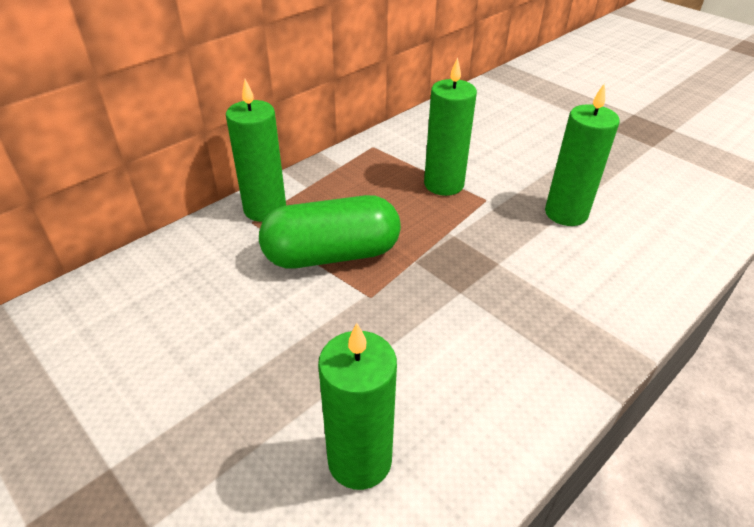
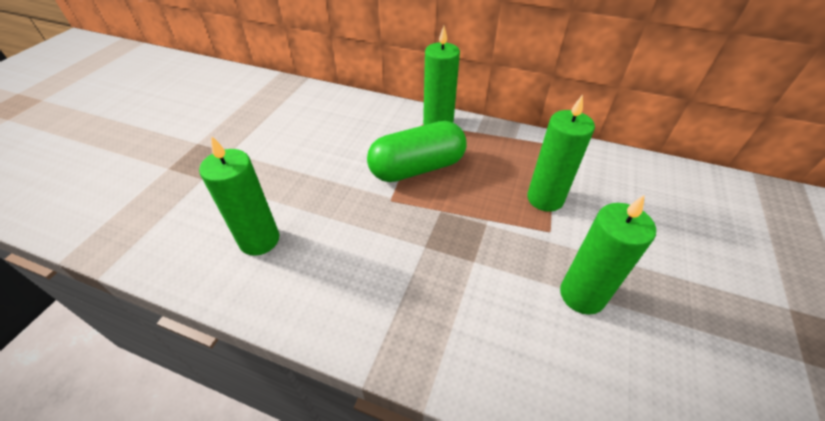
camera: 65 degrees right, 5 degrees up
green capsule [259,195,401,268] -> green capsule turned 75 degrees counterclockwise [367,121,467,182]

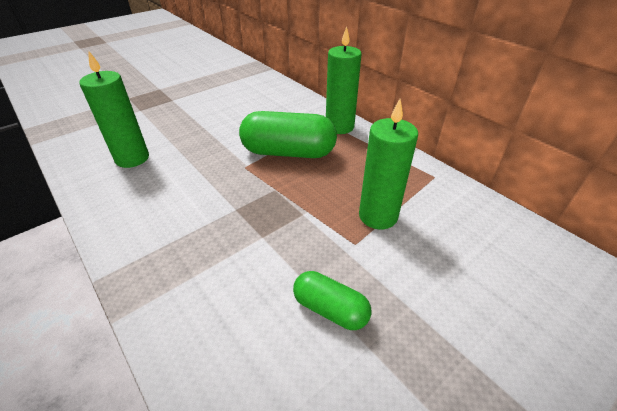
camera: 30 degrees right, 5 degrees down
green candle [560,194,656,315] -> green capsule [293,271,372,330]

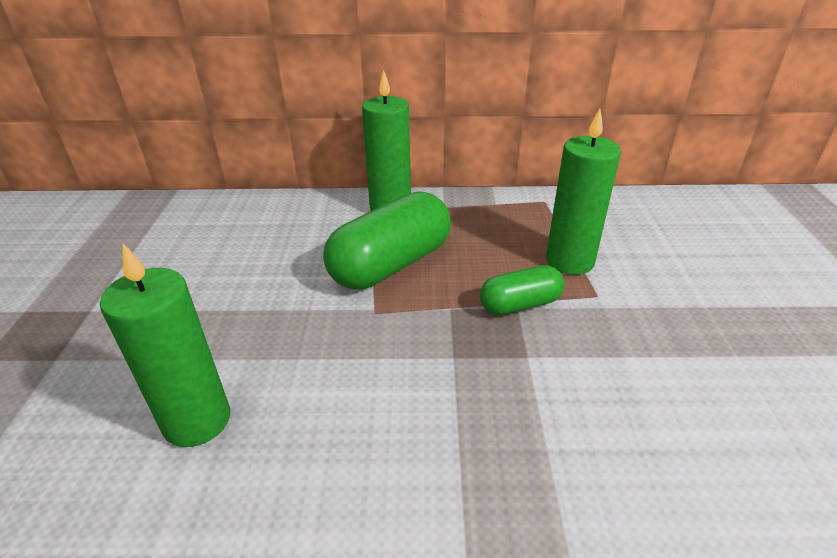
camera: 50 degrees left, 5 degrees down
green capsule [293,271,372,330] -> green capsule moved to [480,265,564,315]

